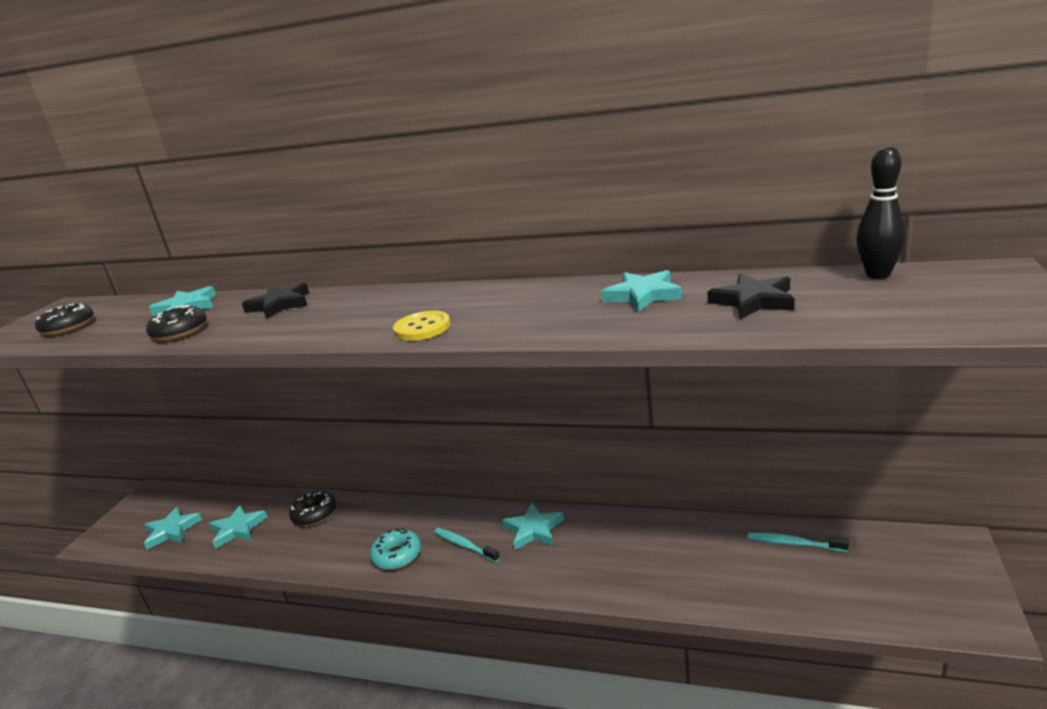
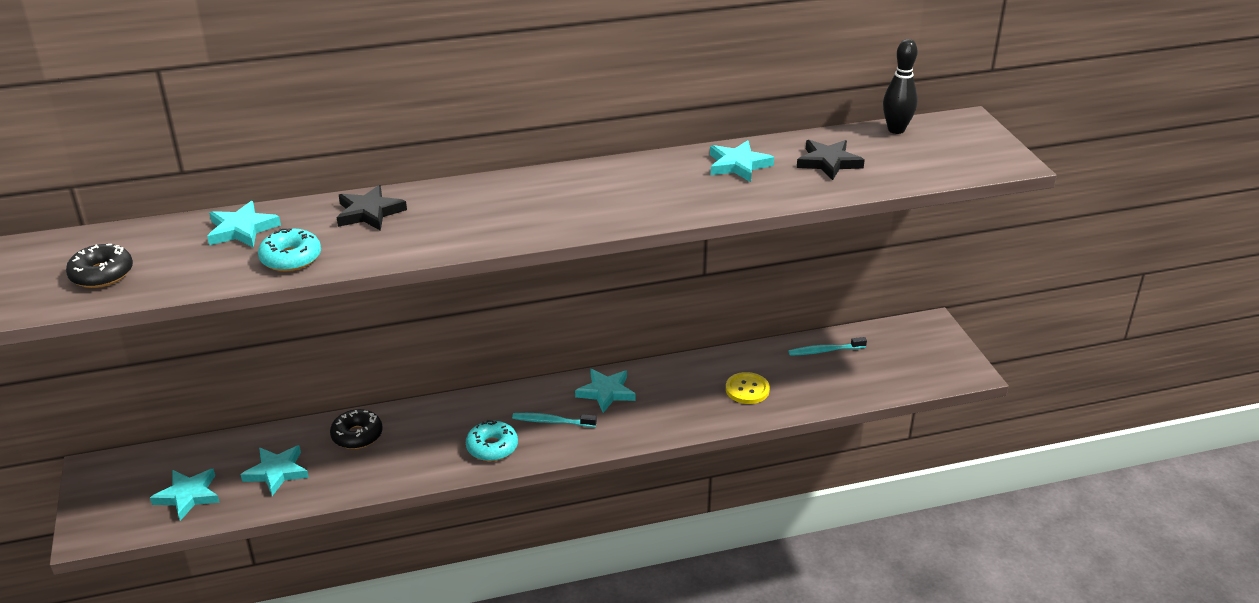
camera: 35 degrees left, 10 degrees up
black donut [146,305,207,341] -> turquoise donut [258,228,321,271]
yellow button [393,311,450,341] -> yellow button moved to [726,372,770,404]

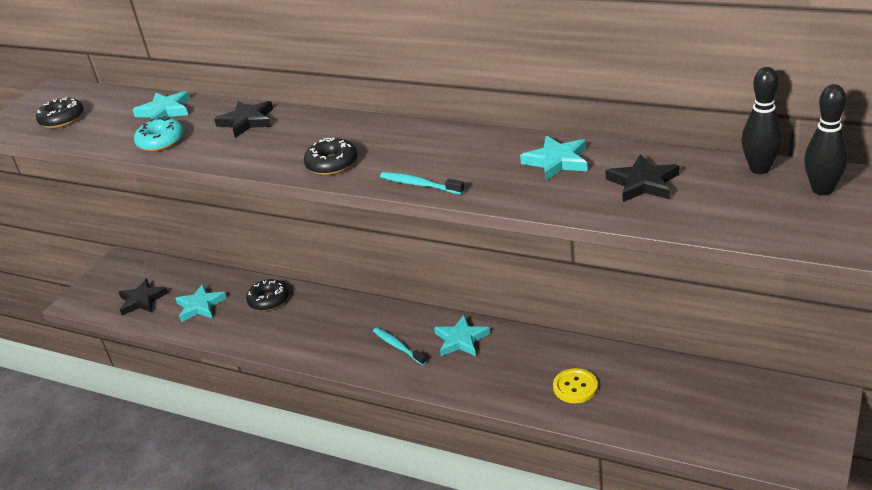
camera: 45 degrees right, 0 degrees up
turquoise star [150,469,220,521] -> black star [119,278,169,315]
turquoise donut [466,420,518,461] -> none
turquoise toothbrush [789,337,867,356] -> turquoise toothbrush moved to [380,172,465,194]
none -> black donut [304,138,357,175]
none -> black bowling pin [804,84,848,195]

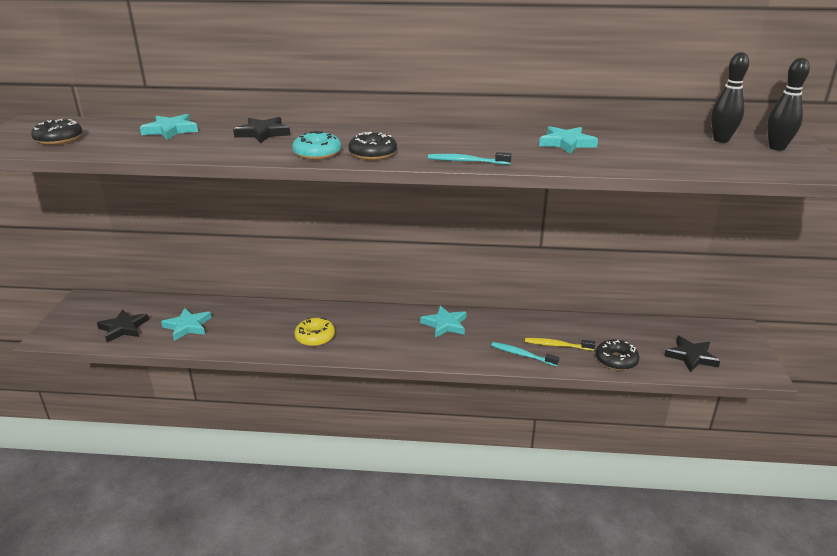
camera: 25 degrees left, 5 degrees down
turquoise donut [134,116,184,151] -> turquoise donut moved to [292,131,341,160]
black donut [246,279,289,311] -> black donut moved to [596,339,639,371]
turquoise toothbrush [373,327,427,365] -> turquoise toothbrush moved to [491,342,559,366]
yellow button [553,368,598,403] -> yellow toothbrush [525,338,595,351]
black star [606,154,679,202] -> black star moved to [664,336,720,373]
none -> yellow donut [294,317,335,346]

